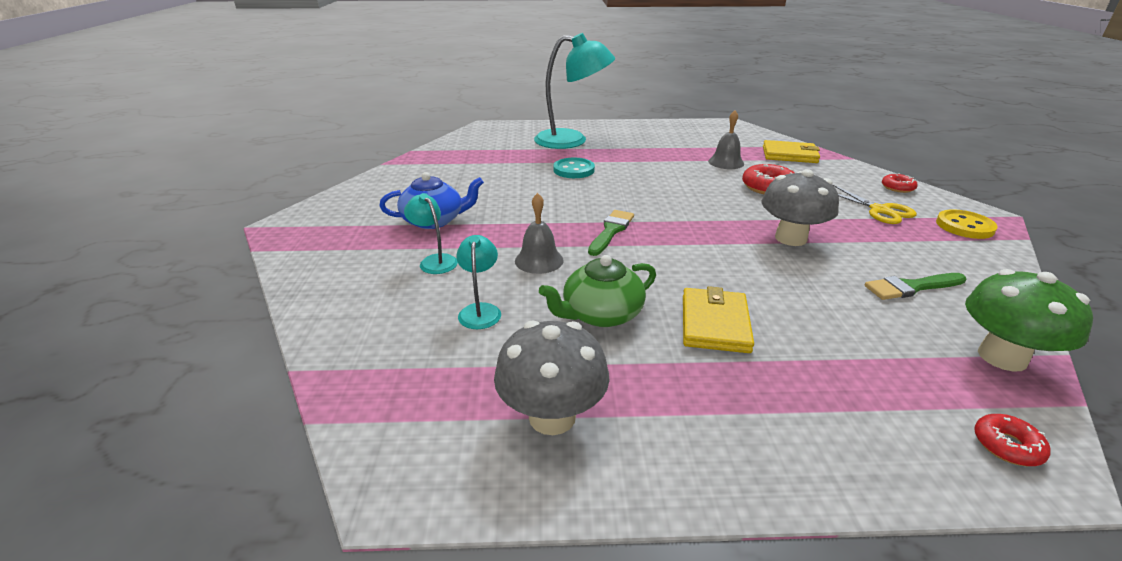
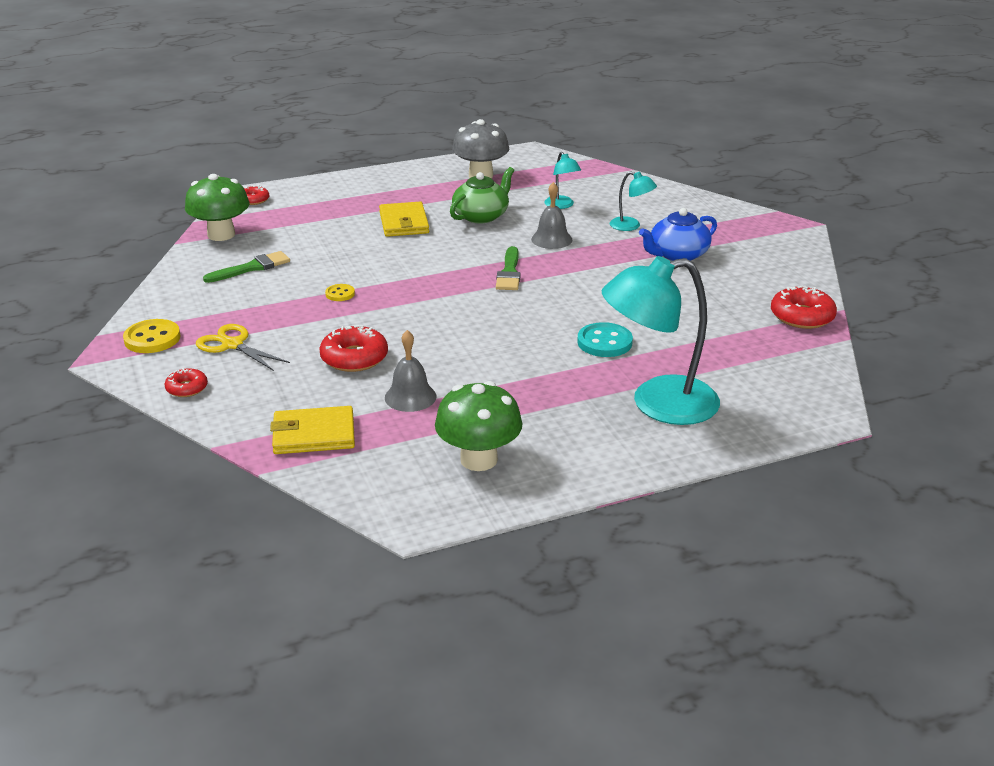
camera: 160 degrees right, 0 degrees up
grey mushroom [761,169,839,246] -> yellow button [325,284,355,301]
none -> green mushroom [435,381,522,471]
none -> red donut [771,286,837,329]

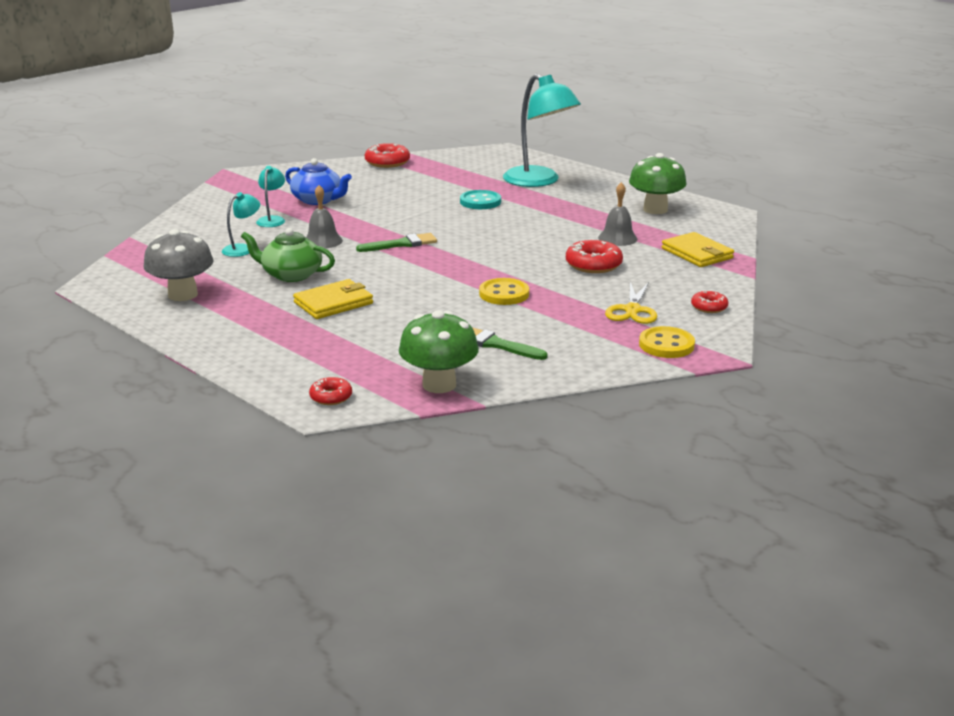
camera: 115 degrees left, 5 degrees down
yellow button [325,284,355,301] -> yellow button [479,278,529,305], size x1.76

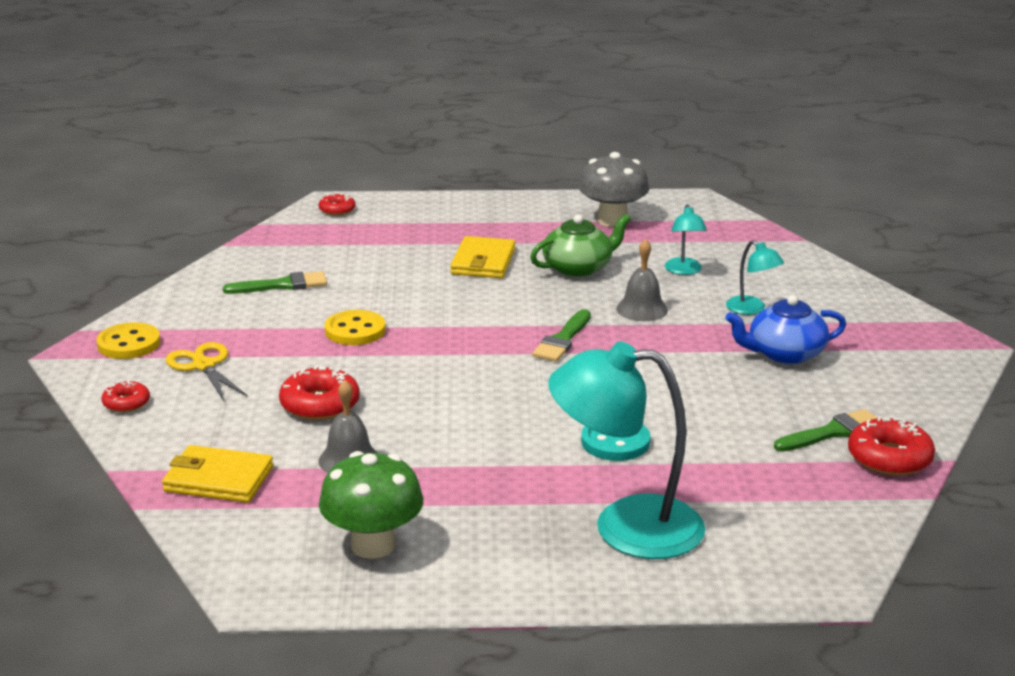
camera: 135 degrees right, 0 degrees up
green mushroom [399,310,479,393] -> none
none -> green brush [774,409,877,452]

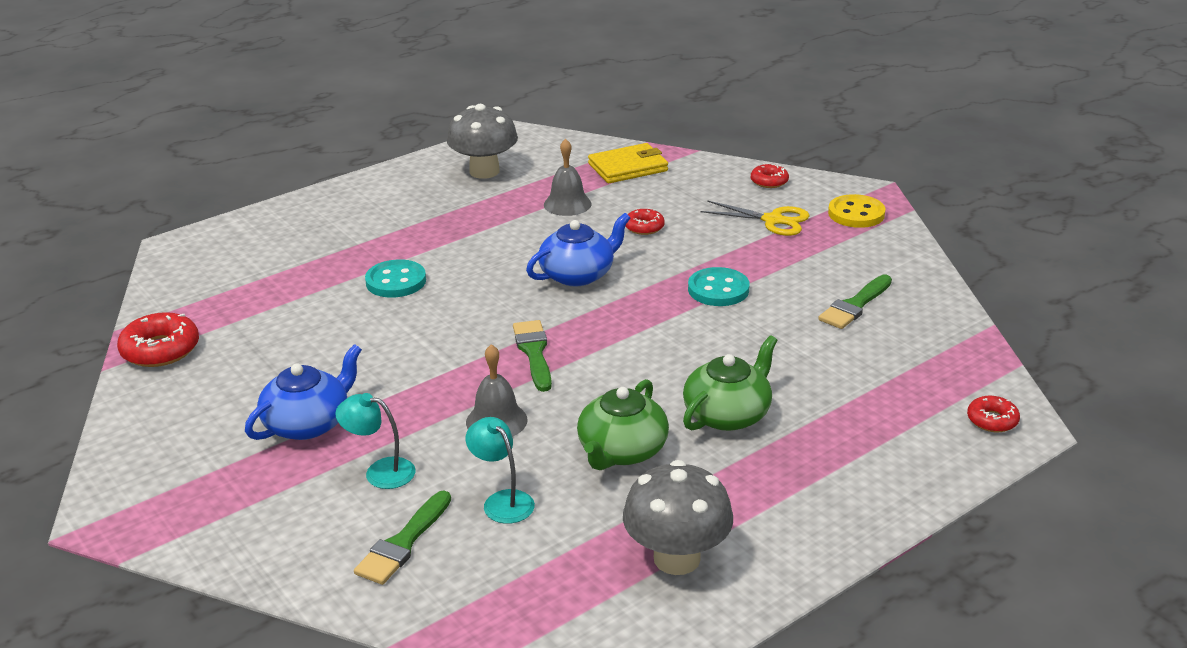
camera: 145 degrees right, 5 degrees up
red donut [279,366,360,420] -> red donut [625,209,665,235], size x0.59
green mushroom [319,451,423,559] -> grey mushroom [447,104,518,179]
yellow button [325,310,386,345] -> turquoise button [688,267,750,306]
yellow wallet [450,236,515,278] -> green teapot [683,335,777,431]
turquoise lamp [548,341,705,559] -> none
green brush [774,409,877,452] -> green brush moved to [354,491,451,585]
none -> blue teapot [526,213,630,286]

